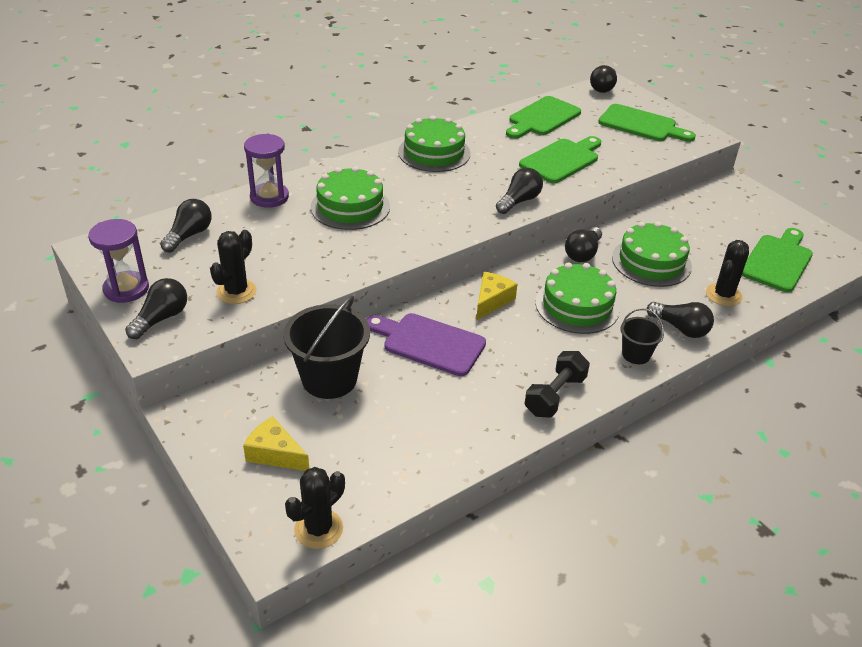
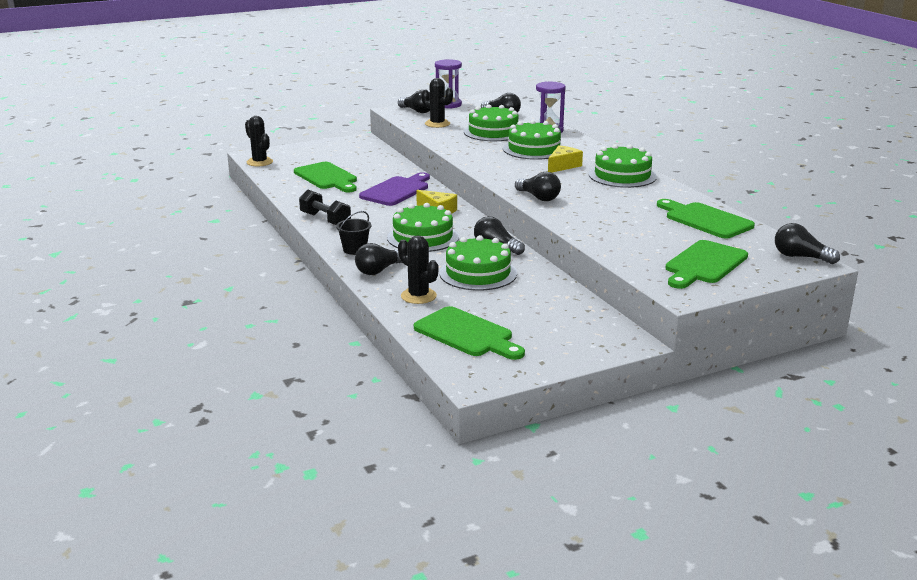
camera: 100 degrees right, 15 degrees down
yellow cheese [243,416,309,471] -> yellow cheese moved to [548,145,583,173]
black bucket [283,295,370,399] -> none
green cutting board [519,136,601,183] -> green cutting board moved to [294,162,357,192]
none -> green cake [464,104,519,141]

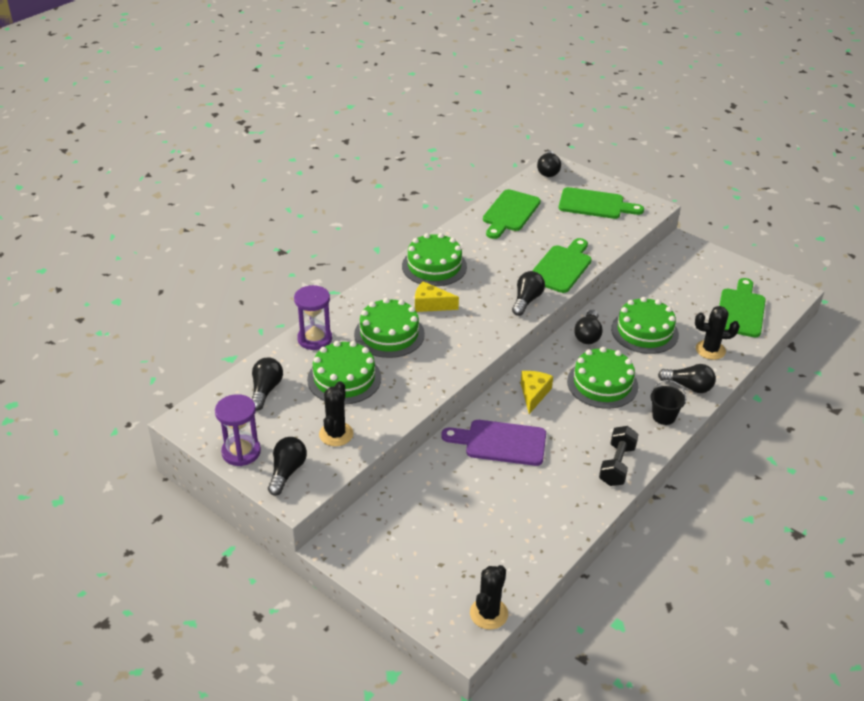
camera: 115 degrees left, 15 degrees up
green cutting board [294,162,357,192] -> green cutting board moved to [532,238,591,293]
black cactus [398,235,439,304] -> black cactus turned 75 degrees clockwise [695,306,739,360]

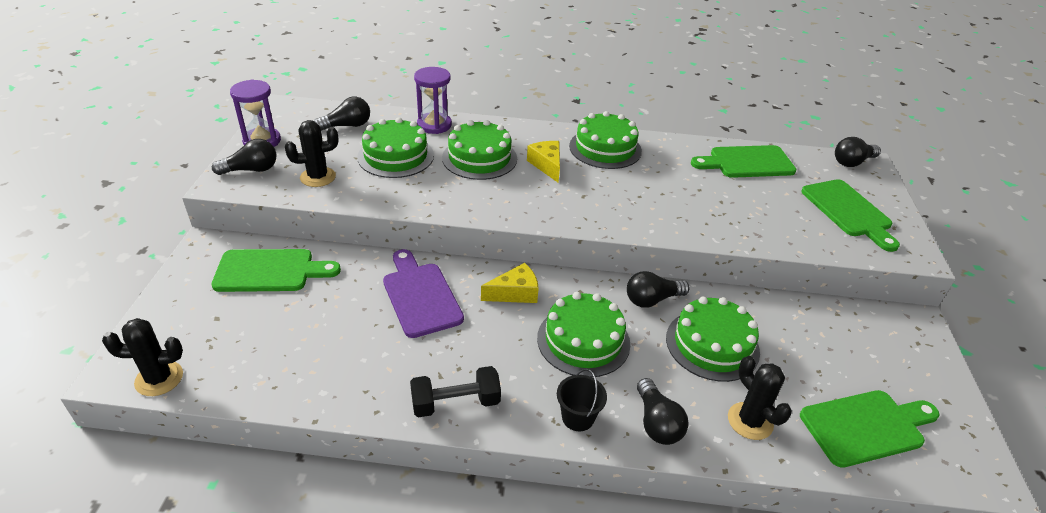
camera: 55 degrees right, 0 degrees up
black light bulb [512,271,545,316] -> none
green cutting board [532,238,591,293] -> green cutting board moved to [211,249,341,292]

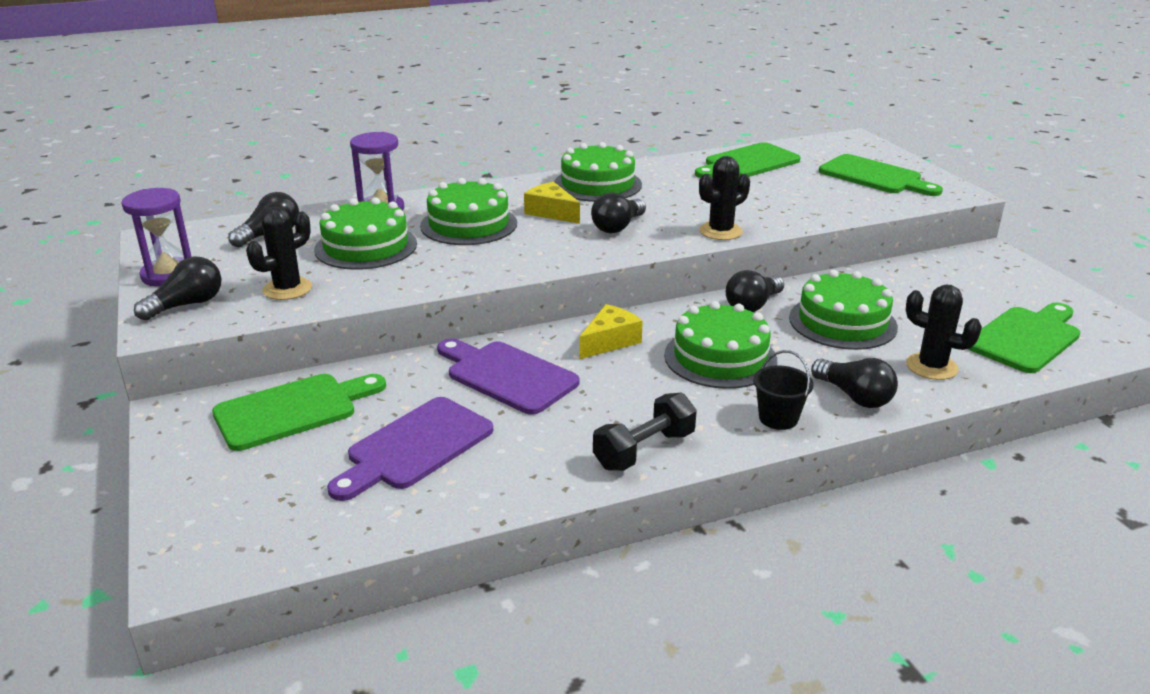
camera: 25 degrees left, 10 degrees down
black cactus [102,318,183,396] -> black cactus moved to [699,156,750,240]
black light bulb [835,137,881,167] -> black light bulb moved to [591,192,646,233]
none -> purple cutting board [327,397,493,501]

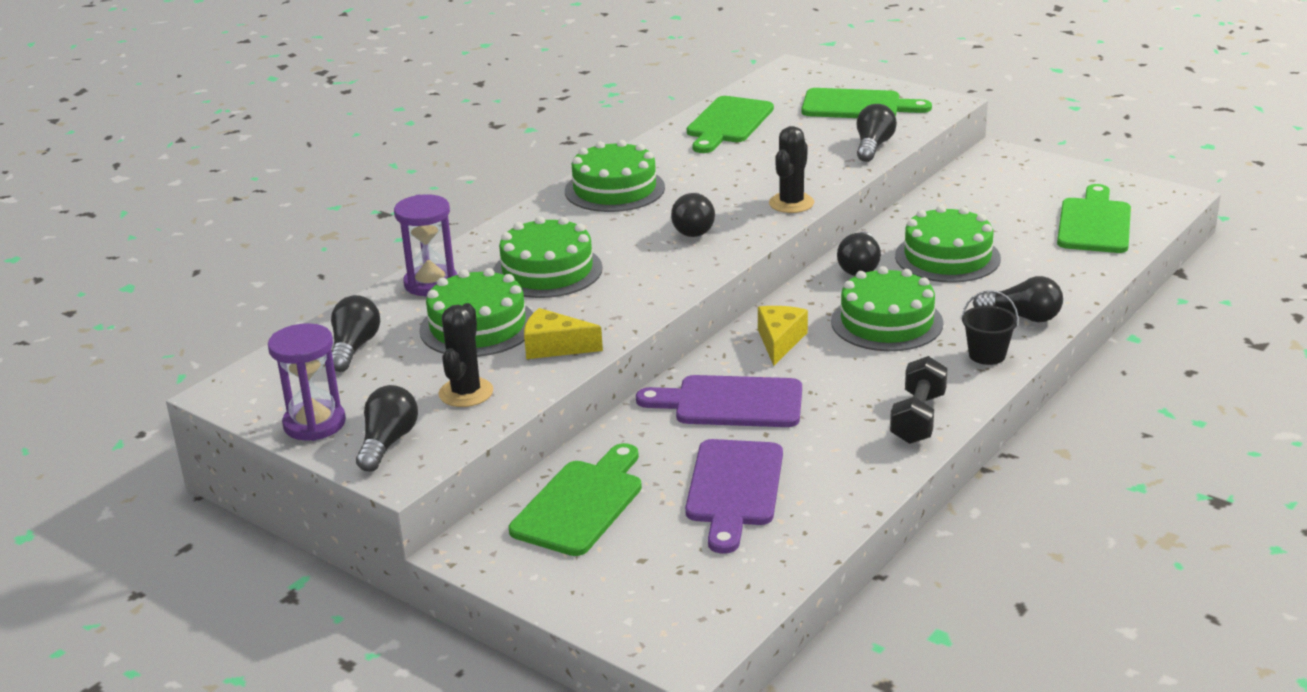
camera: 30 degrees left, 0 degrees up
yellow cheese [524,182,580,224] -> yellow cheese moved to [524,308,603,359]
black cactus [906,284,982,380] -> none
none -> black light bulb [857,104,897,162]

